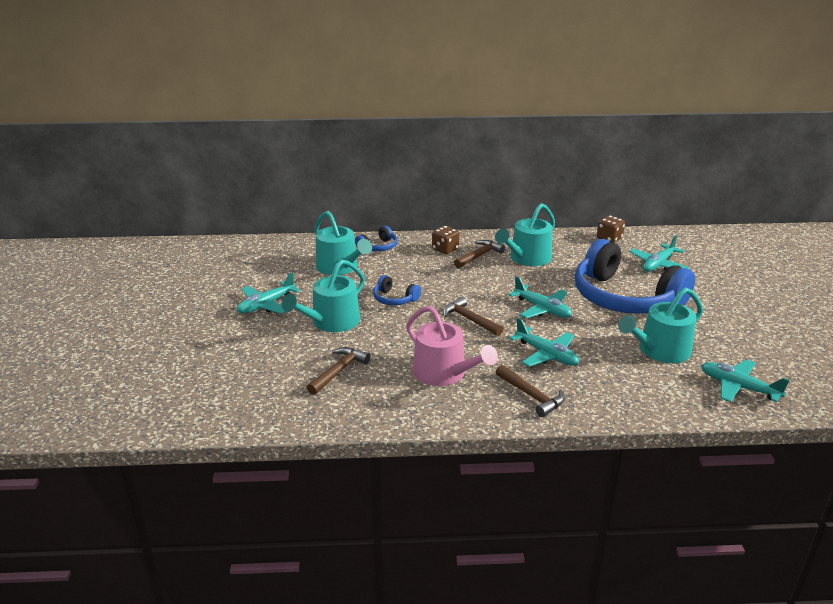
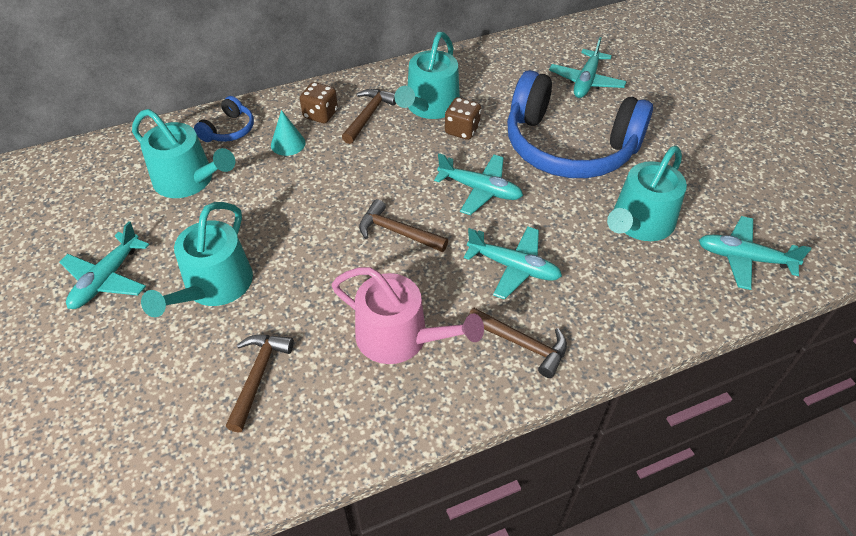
camera: 20 degrees left, 20 degrees up
blue headphones [373,275,421,305] -> none
brown dice [597,215,625,243] -> brown dice moved to [445,97,481,140]
none -> turquoise cone [271,110,306,156]

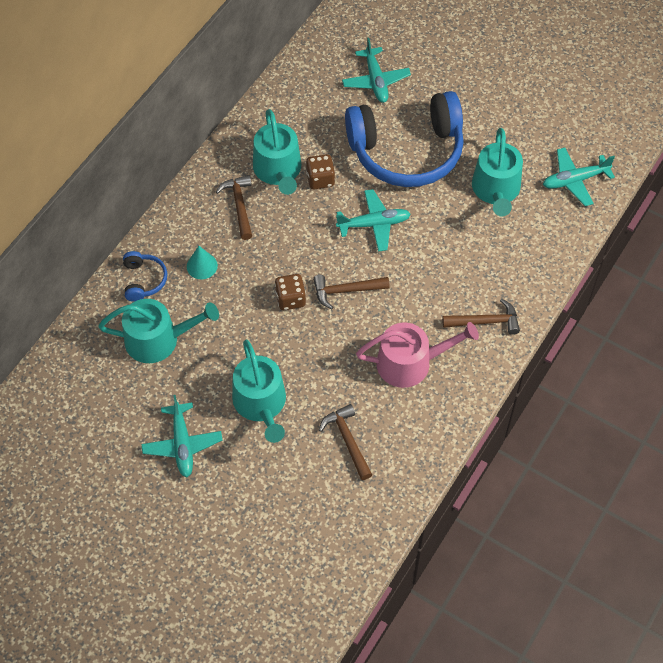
camera: 35 degrees left, 10 degrees up
brown dice [300,82,338,123] -> brown dice moved to [275,274,306,310]
turquoise plane [464,227,562,300] -> none

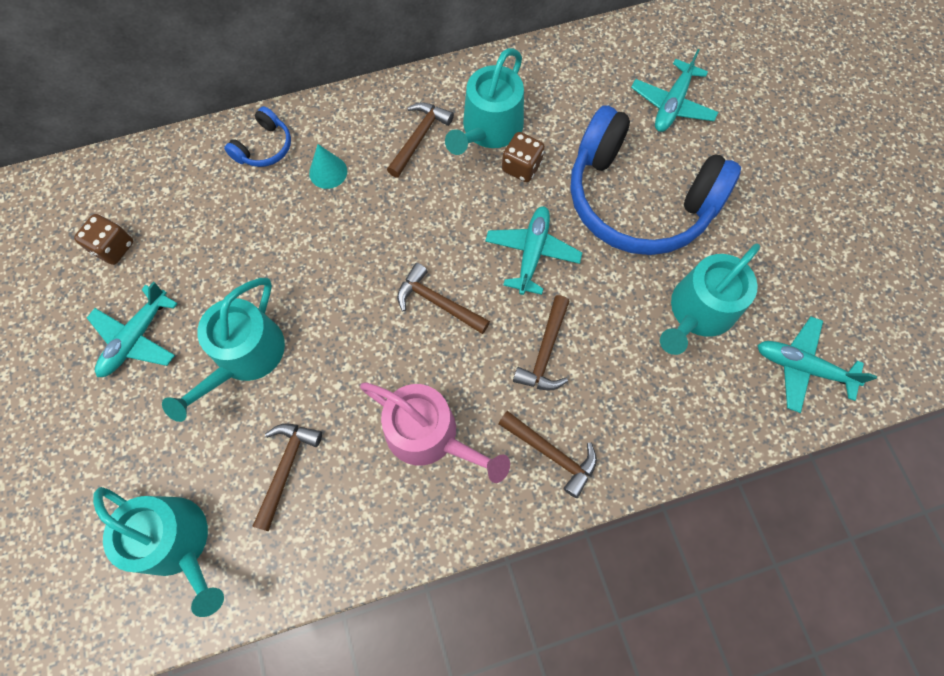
camera: 40 degrees right, 10 degrees up
turquoise watering can [98,299,219,363] -> turquoise watering can moved to [93,487,224,617]
brown dice [275,274,306,310] -> brown dice moved to [74,214,133,265]
turquoise plane [336,189,410,252] -> turquoise plane turned 105 degrees counterclockwise [485,206,582,295]
none -> brown hammer [513,295,570,390]

